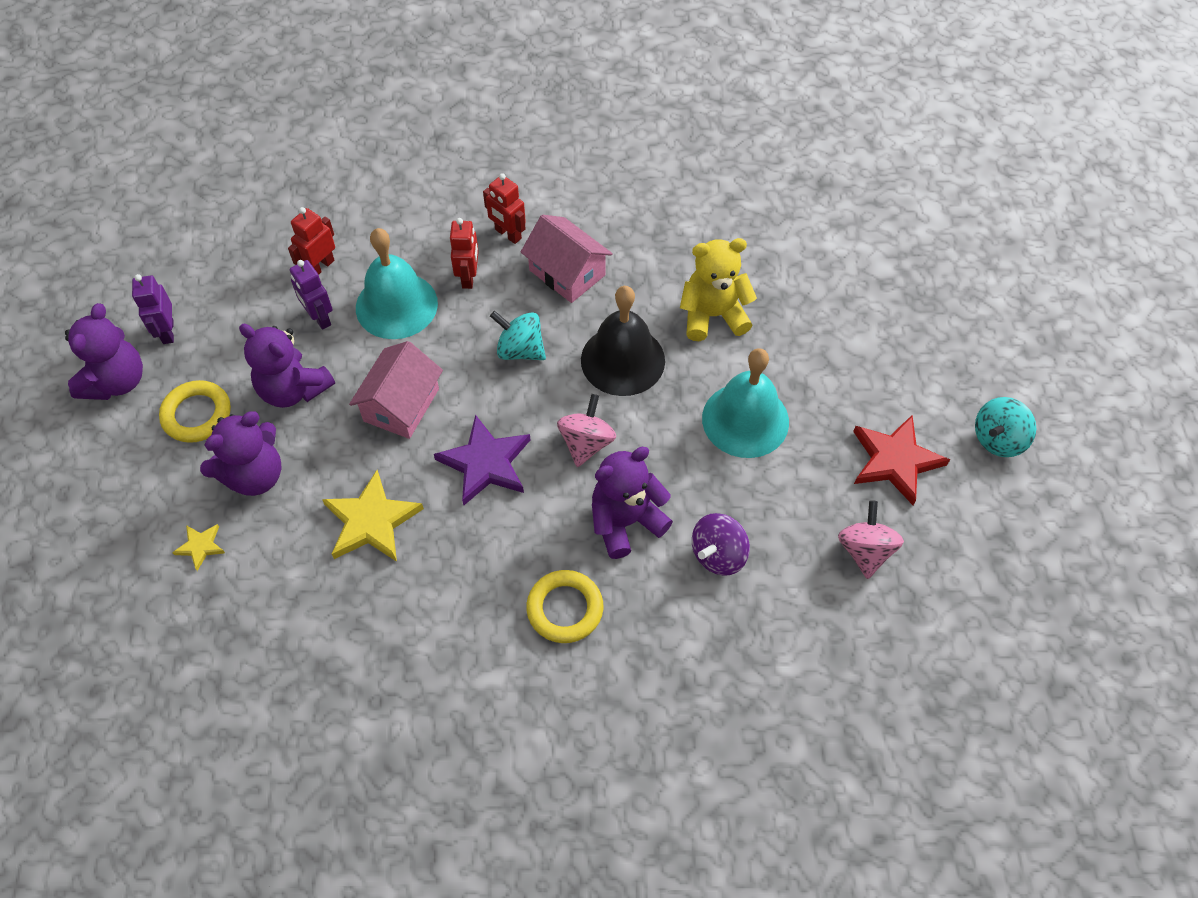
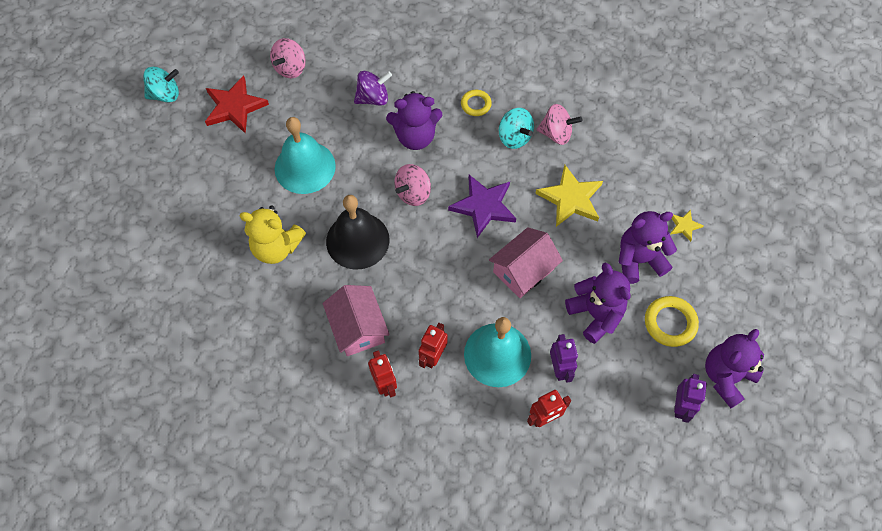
camera: 155 degrees left, 5 degrees up
turquoise spinning top [490,311,546,360] -> turquoise spinning top moved to [499,108,534,149]
yellow ring [526,570,603,643] -> yellow ring [461,90,492,116], size x0.65
none -> pink spinning top [537,104,582,145]

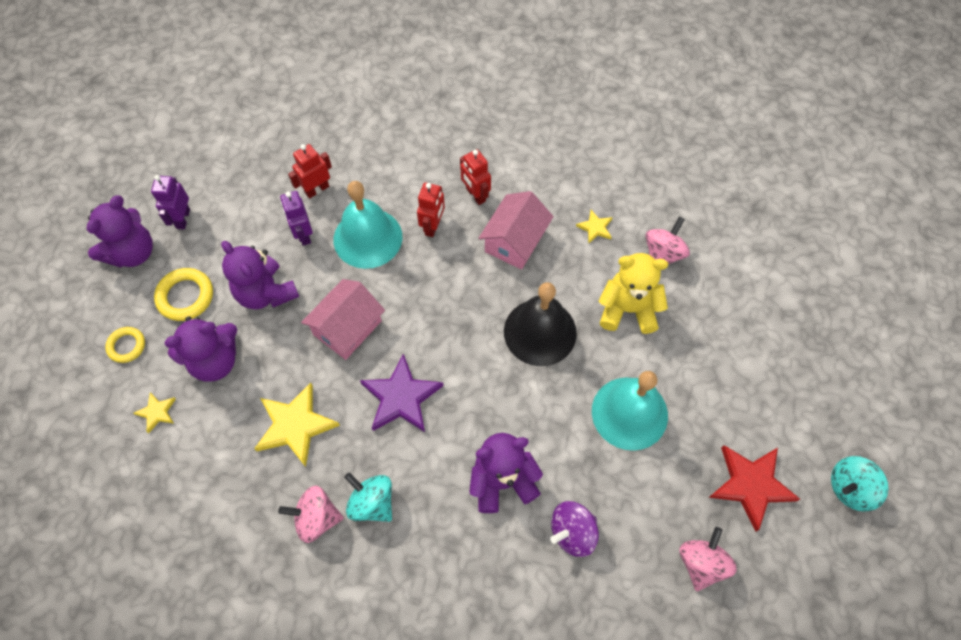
camera: 170 degrees right, 0 degrees up
pink house [323,285,390,356] -> pink house turned 60 degrees clockwise [479,191,554,270]
pink spinning top [394,164,431,206] -> pink spinning top moved to [646,217,690,264]
yellow ring [461,90,492,116] -> yellow ring moved to [105,327,145,363]
none -> yellow star [576,210,613,244]

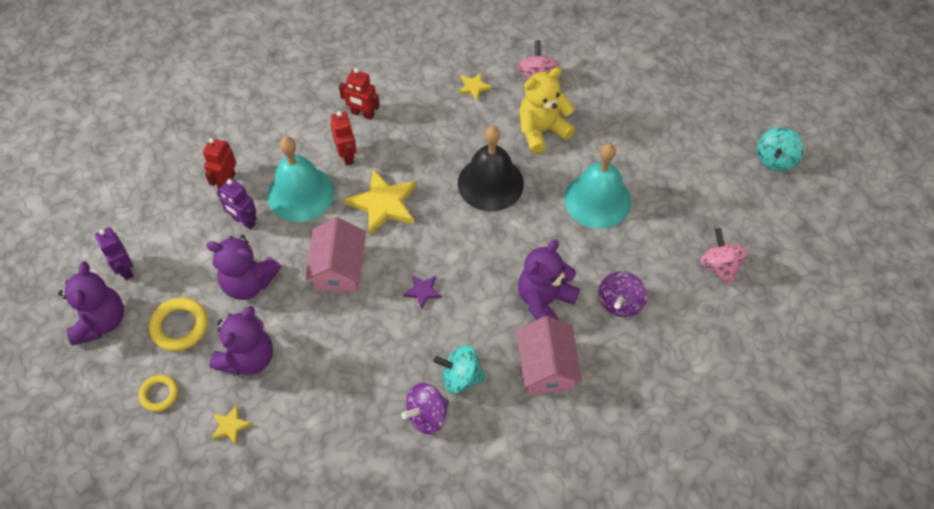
camera: 35 degrees left, 5 degrees down
yellow star [254,383,340,467] -> yellow star moved to [344,169,416,235]
pink spinning top [278,485,344,543] -> purple spinning top [401,383,449,435]
purple star [360,354,444,432] -> purple star [403,275,442,310], size x0.50
pink house [479,191,554,270] -> pink house moved to [516,316,582,394]
red star [708,445,800,532] -> none

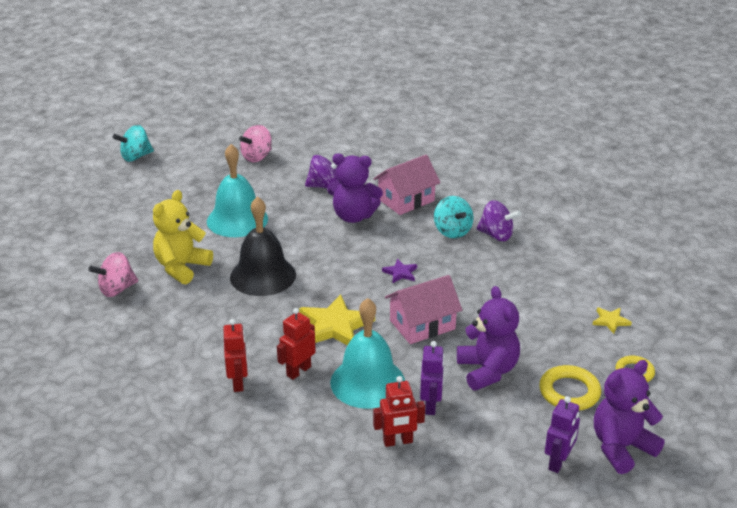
camera: 120 degrees left, 25 degrees down
purple teddy bear [210,306,273,375] -> none
yellow star [458,73,492,101] -> none
yellow teddy bear [519,67,575,154] -> yellow teddy bear turned 90 degrees clockwise [153,190,213,284]
turquoise spinning top [757,127,804,171] -> turquoise spinning top turned 150 degrees clockwise [113,125,154,162]

